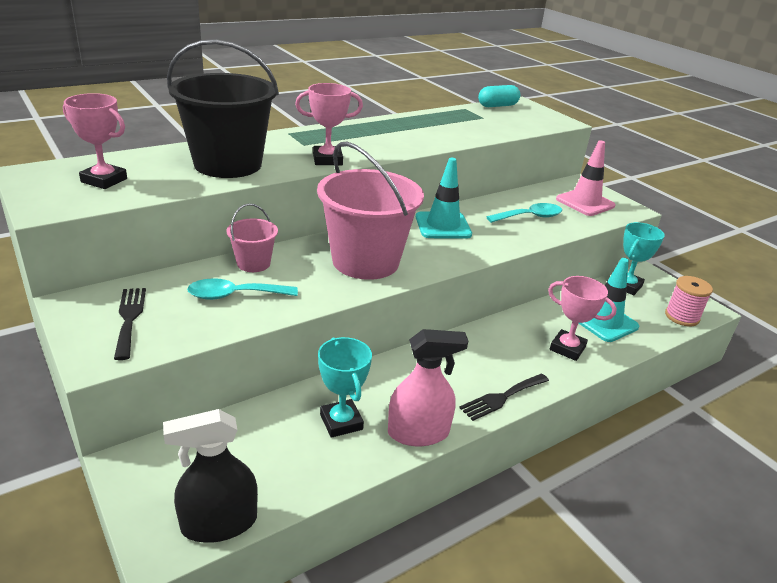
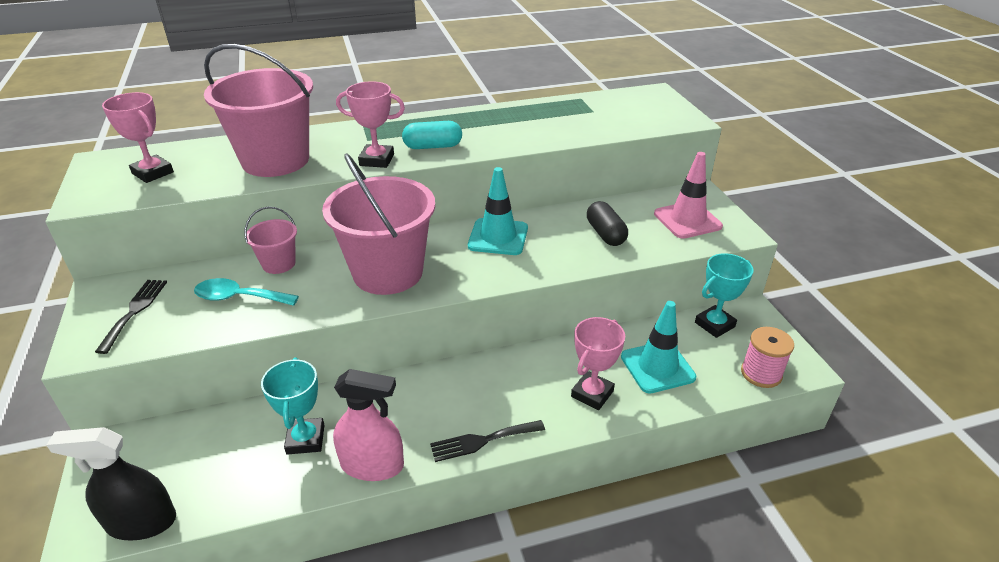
camera: 20 degrees right, 5 degrees up
black bucket [167,39,279,178] -> pink bucket [204,44,313,177]
turquoise capsule [478,85,520,107] -> turquoise capsule moved to [402,121,462,149]
turquoise spoon [487,203,562,223] -> black capsule [587,201,628,246]
pink trophy [548,276,617,361] -> pink trophy turned 75 degrees clockwise [571,317,625,410]

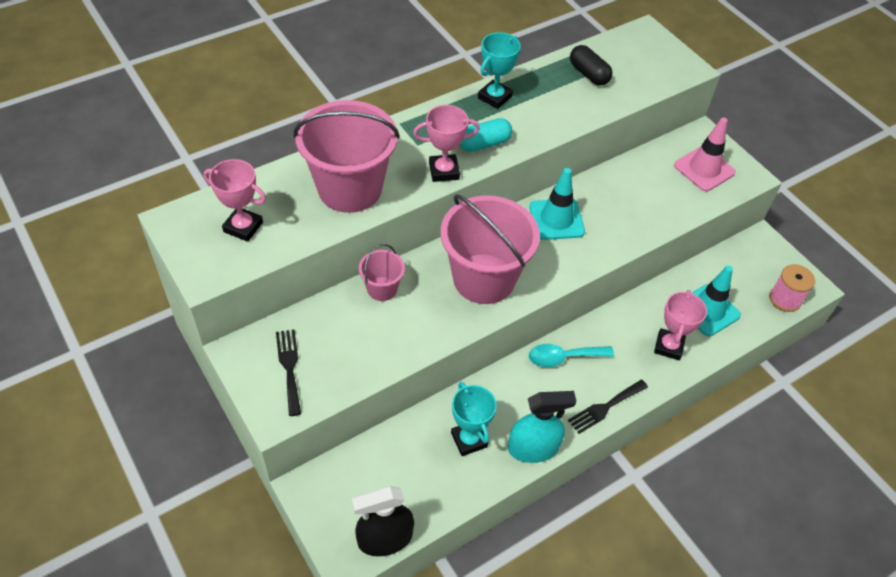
camera: 20 degrees left, 15 degrees up
turquoise spoon [194,278,299,306] -> turquoise spoon moved to [529,344,614,367]
pink spray bottle [333,369,404,481] -> turquoise spray bottle [508,391,576,463]
black capsule [587,201,628,246] -> black capsule moved to [570,45,613,85]
turquoise trophy [695,253,754,338] -> turquoise trophy moved to [478,32,521,109]

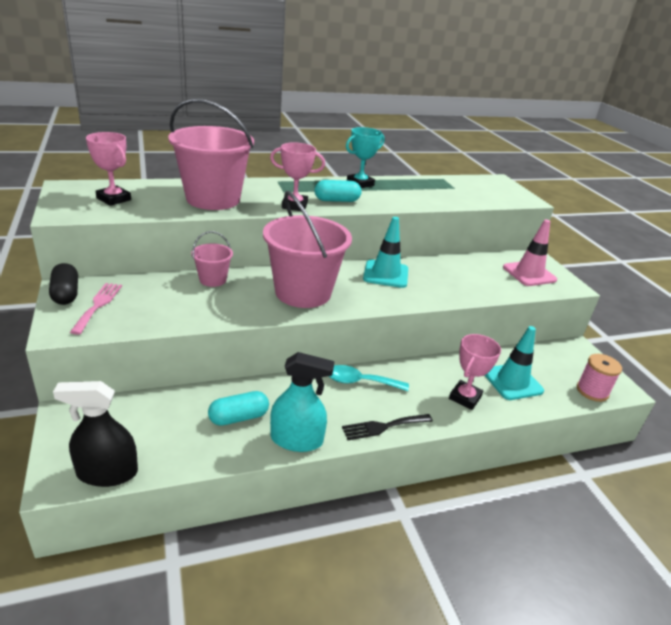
camera: 15 degrees right, 20 degrees down
black fork [276,329,301,416] -> pink fork [70,283,122,335]
turquoise trophy [451,382,497,456] -> turquoise capsule [208,391,269,426]
black capsule [570,45,613,85] -> black capsule moved to [49,263,78,305]

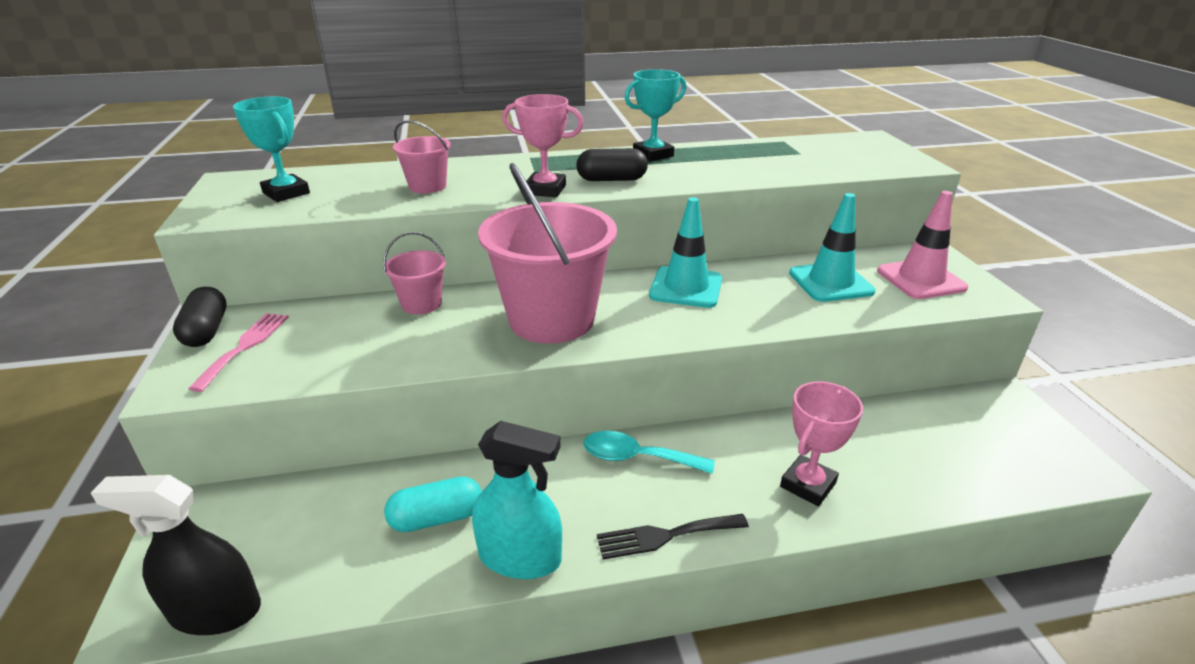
camera: 10 degrees right, 0 degrees up
pink trophy [86,132,131,206] -> turquoise trophy [233,97,310,202]
pink bucket [168,99,254,210] -> pink bucket [393,120,451,193], size x0.47
turquoise capsule [315,180,362,202] -> black capsule [576,148,648,181]
turquoise traffic cone [485,326,544,400] -> turquoise traffic cone moved to [789,193,875,302]
pink spool [577,354,622,402] -> none

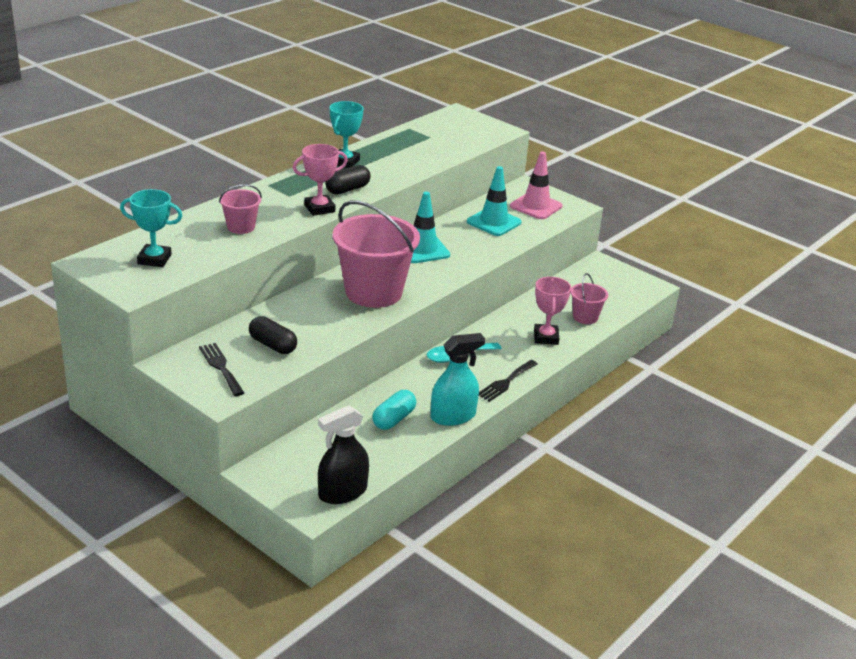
camera: 40 degrees left, 0 degrees up
black capsule [173,287,227,347] -> black capsule moved to [249,316,297,354]
pink fork [188,313,289,392] -> black fork [199,343,244,396]
pink bucket [383,232,446,314] -> pink bucket moved to [571,273,608,324]

